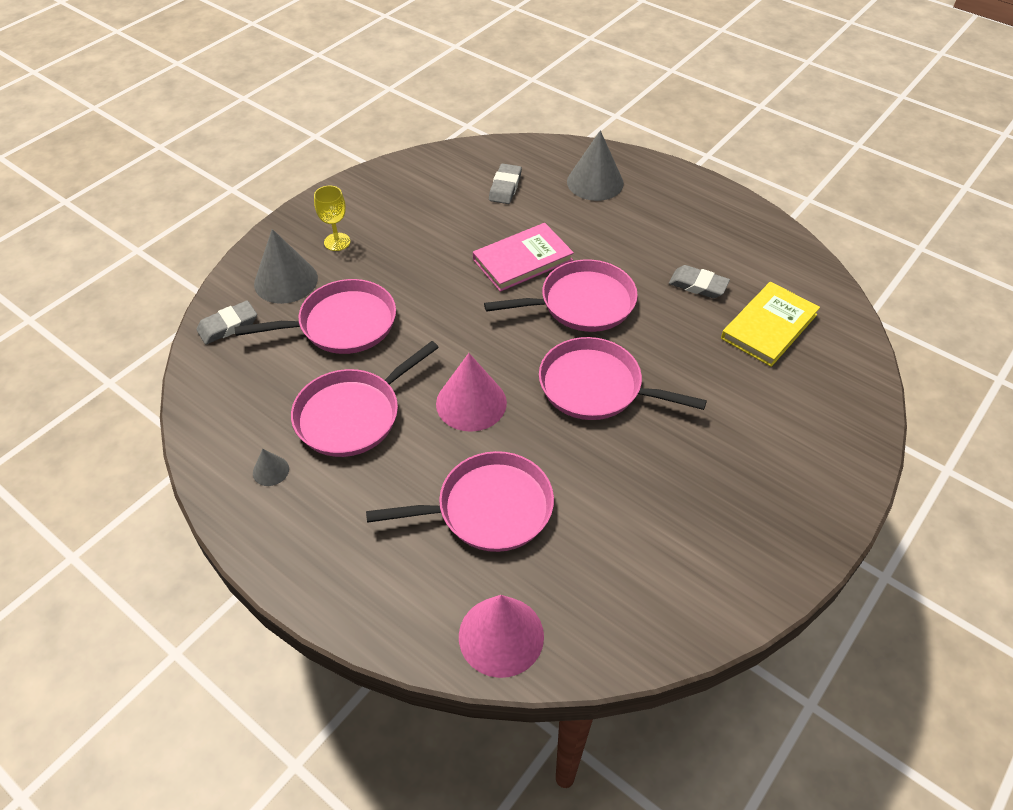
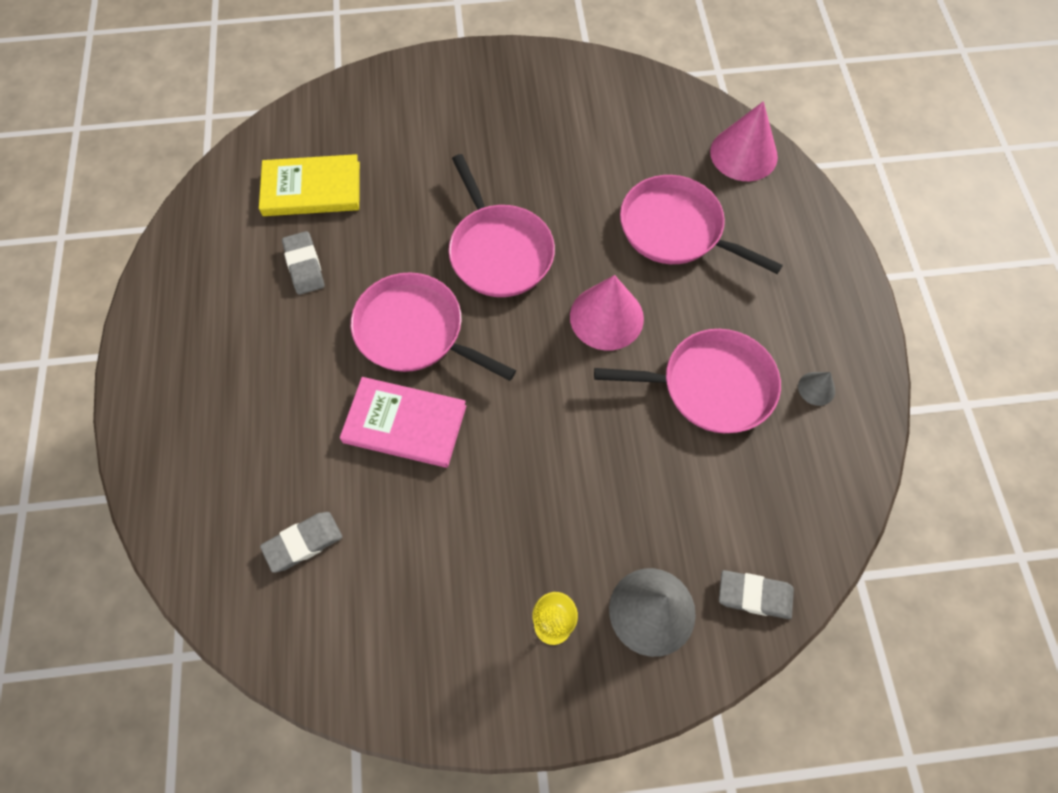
camera: 135 degrees left, 15 degrees up
pink pan [234,279,396,354] -> none
grey cone [567,130,624,201] -> none

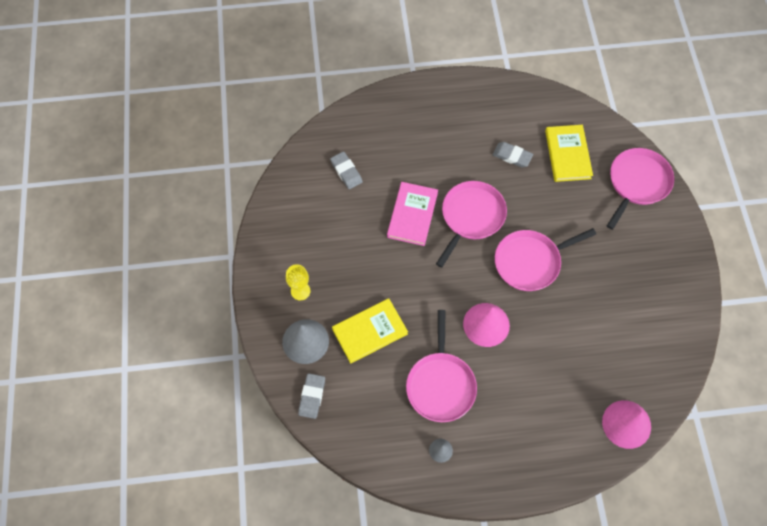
camera: 90 degrees right, 0 degrees up
grey eraser [282,231,325,295] -> grey eraser turned 45 degrees clockwise [493,142,533,167]
pink pan [620,175,783,274] -> pink pan moved to [607,148,674,230]
none -> yellow book [332,298,408,364]

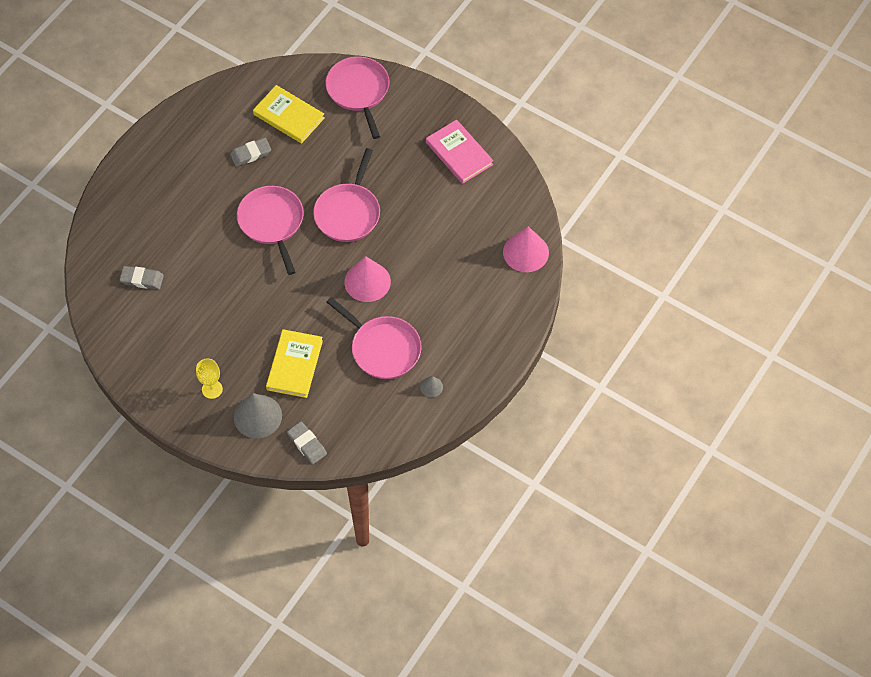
camera: 50 degrees left, 5 degrees down
pink book [387,182,438,246] -> pink book moved to [426,120,493,184]

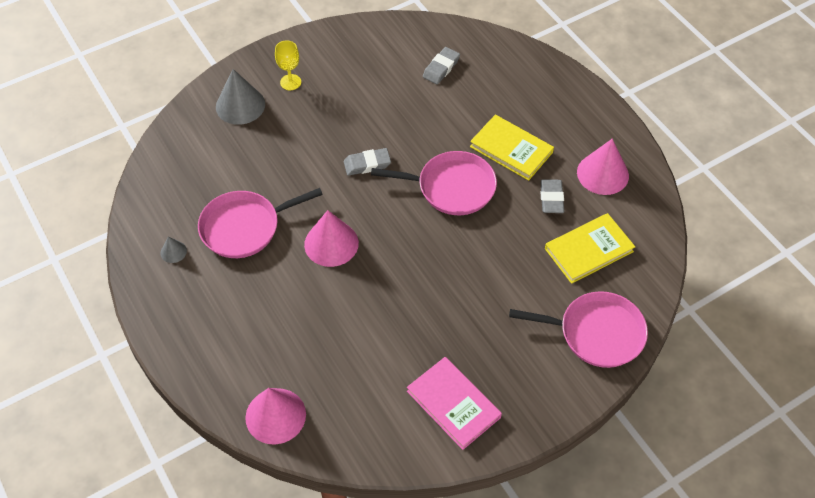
camera: 115 degrees right, 5 degrees down
yellow book [266,329,323,398] -> yellow book moved to [470,115,554,181]
grey eraser [287,422,327,464] -> grey eraser moved to [344,148,391,176]
pink pan [313,148,380,242] -> none
pink book [426,120,493,184] -> pink book turned 60 degrees clockwise [407,357,502,450]
none -> pink cone [577,139,629,195]

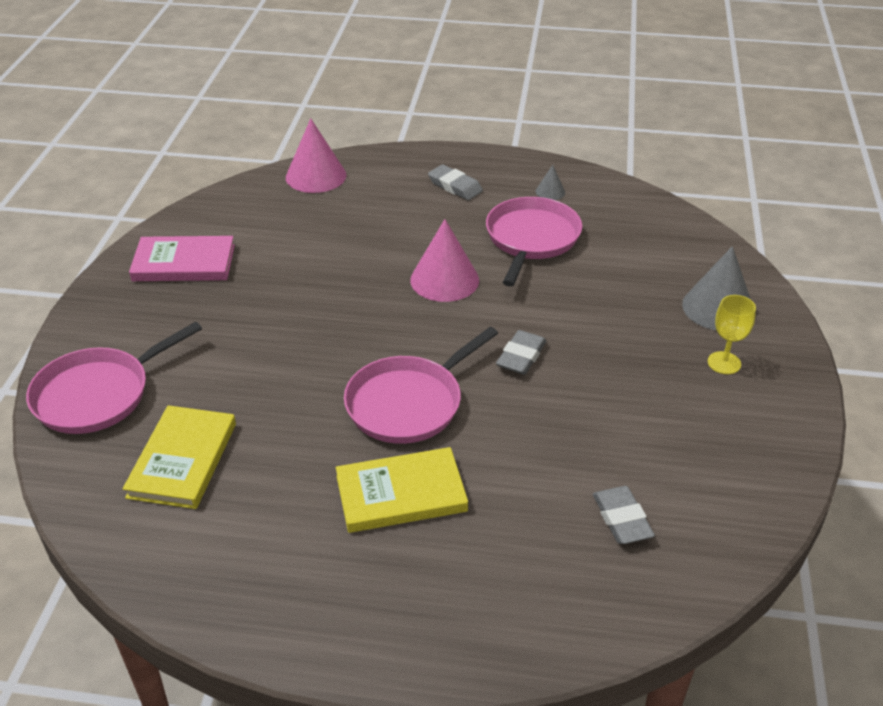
camera: 130 degrees right, 15 degrees down
grey eraser [540,179,564,213] -> grey eraser moved to [428,164,483,200]
pink cone [577,139,629,195] -> none

